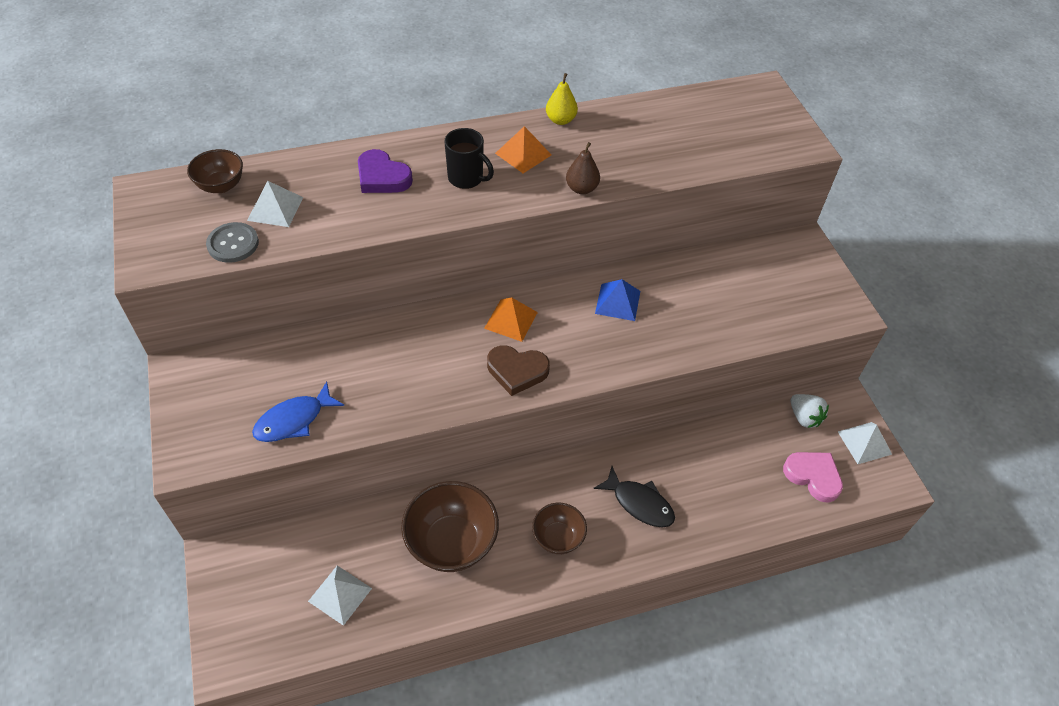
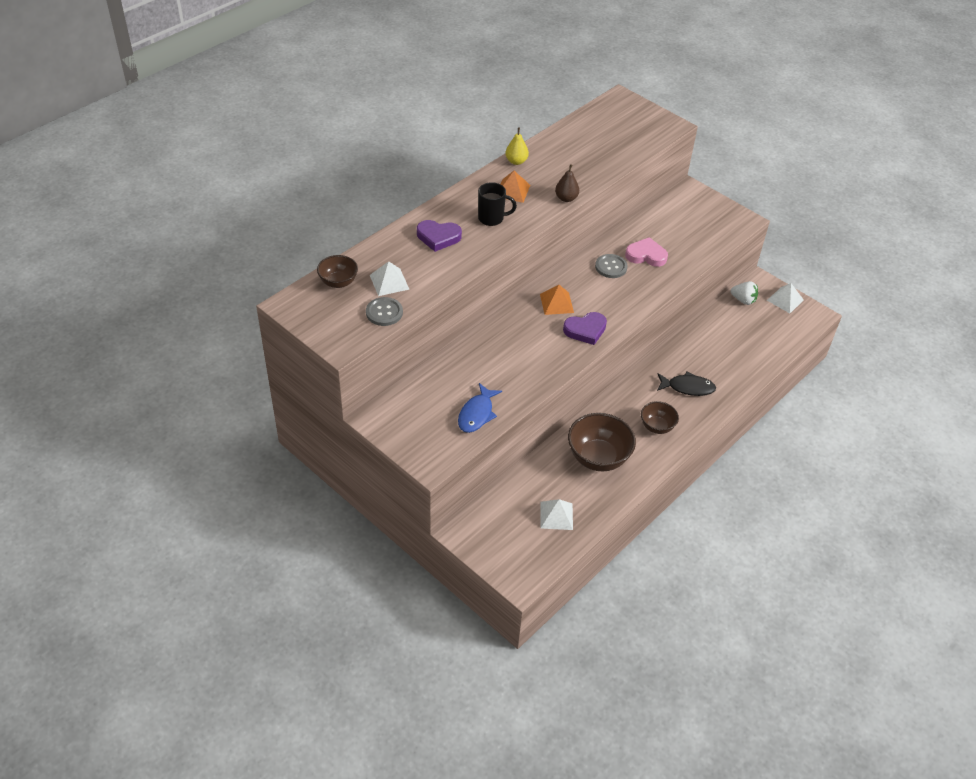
camera: 30 degrees left, 5 degrees down
brown heart [487,345,550,396] -> purple heart [563,312,607,345]
blue pyramid [595,279,640,321] -> grey button [595,254,628,278]
pink heart [783,452,843,503] -> pink heart moved to [625,237,668,267]

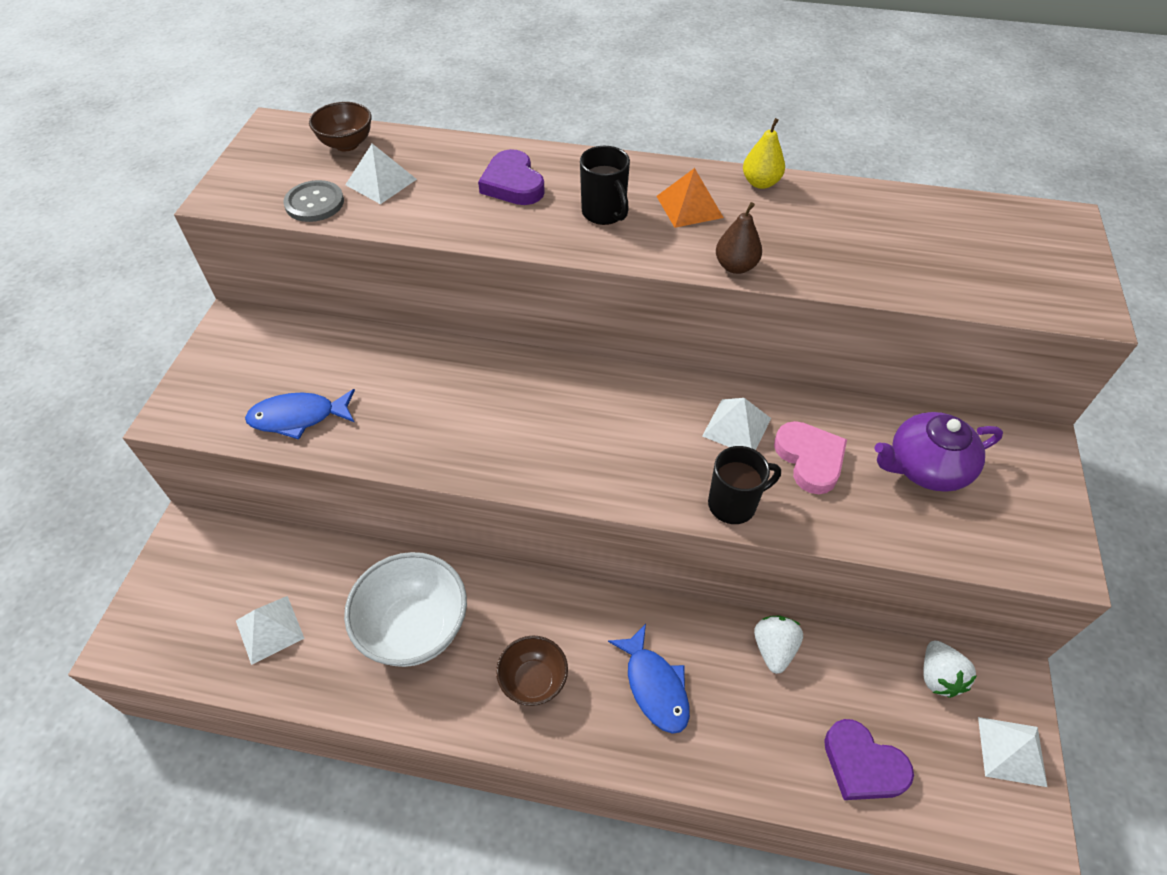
camera: 60 degrees right, 5 degrees up
orange pyramid [540,285,574,315] -> none
purple heart [563,312,607,345] -> purple heart moved to [824,719,914,800]
brown bowl [568,413,636,471] -> white bowl [344,552,467,667]
grey button [595,254,628,278] -> white pyramid [702,398,771,450]
black fish [657,372,716,396] -> blue fish [608,624,690,734]
none -> black mug [708,446,781,524]
none -> white strawberry [754,616,803,674]
none -> purple teapot [875,412,1003,492]

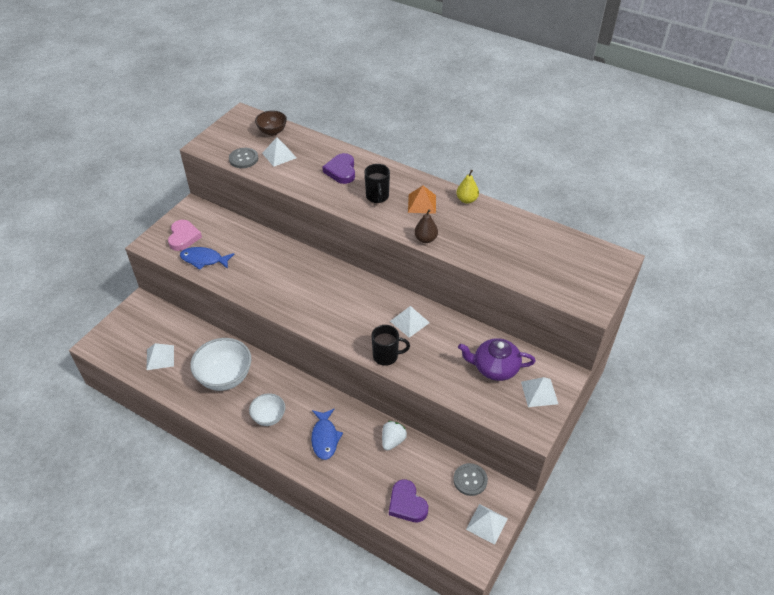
camera: 20 degrees right, 5 degrees down
brown bowl [496,635,568,706] -> white bowl [249,393,285,426]
pink heart [774,421,847,494] -> pink heart moved to [168,220,202,251]
white strawberry [923,641,977,698] -> grey button [453,463,488,496]
none -> white pyramid [521,377,558,407]

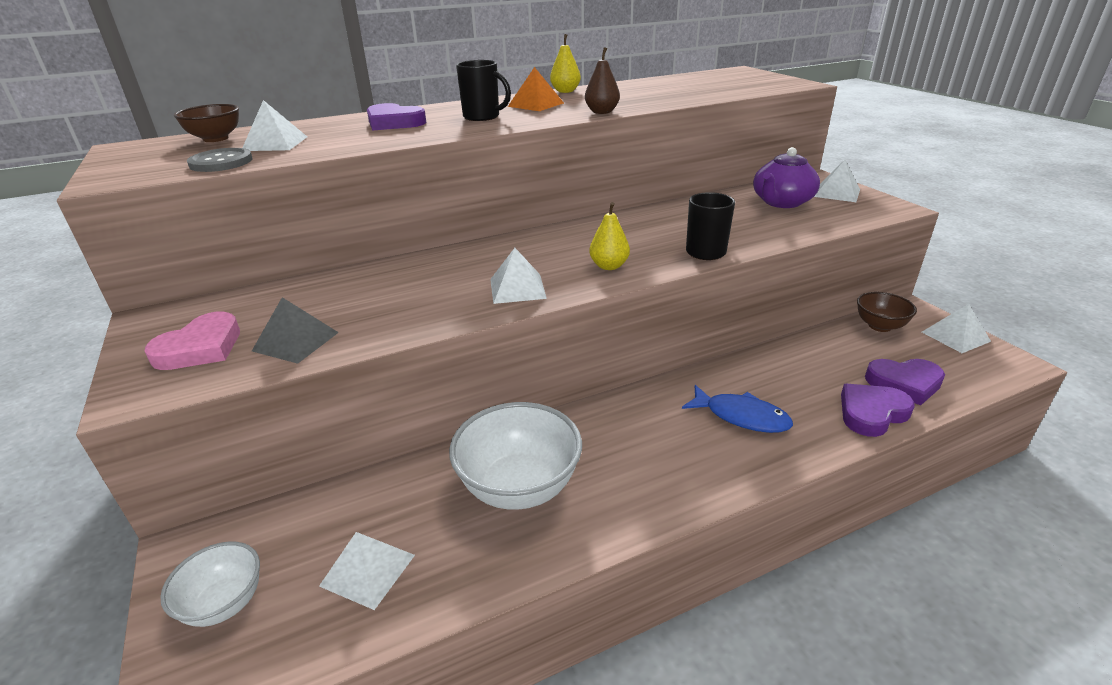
camera: 55 degrees left, 15 degrees down
pink heart [168,220,202,251] -> pink heart turned 90 degrees clockwise [145,311,240,370]
blue fish [180,247,234,270] -> grey pyramid [252,297,339,364]
white bowl [249,393,285,426] -> white bowl moved to [160,542,260,627]
white strawberry [382,421,407,451] -> none
white pyramid [390,306,430,338] -> white pyramid moved to [490,248,547,304]
grey button [453,463,488,496] -> brown bowl [857,292,917,332]
none -> yellow pear [589,202,630,270]
none -> purple heart [841,384,915,437]

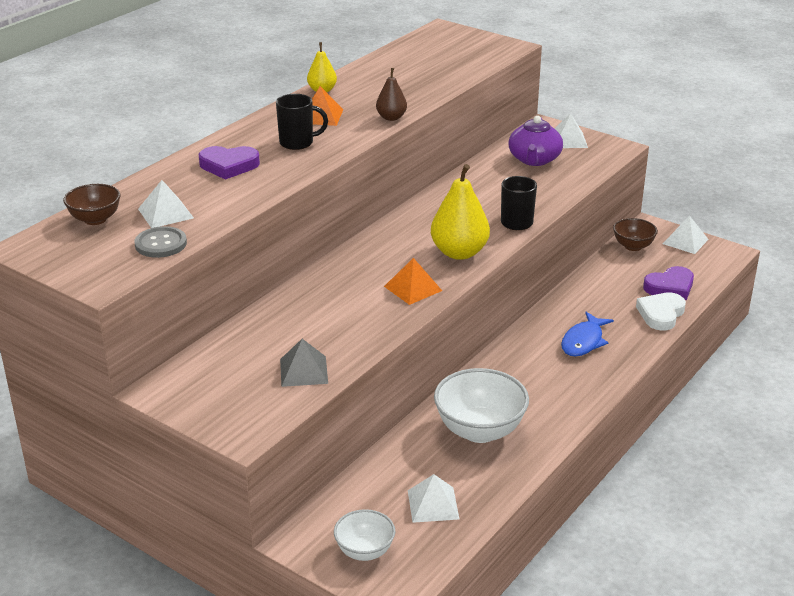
camera: 30 degrees left, 0 degrees up
pink heart [145,311,240,370] -> none
white pyramid [490,248,547,304] -> orange pyramid [384,258,442,305]
yellow pear [589,202,630,270] -> yellow pear [431,164,490,260], size x1.81
blue fish [682,385,793,433] -> blue fish turned 120 degrees clockwise [561,312,614,357]
purple heart [841,384,915,437] -> white heart [636,292,686,331]

